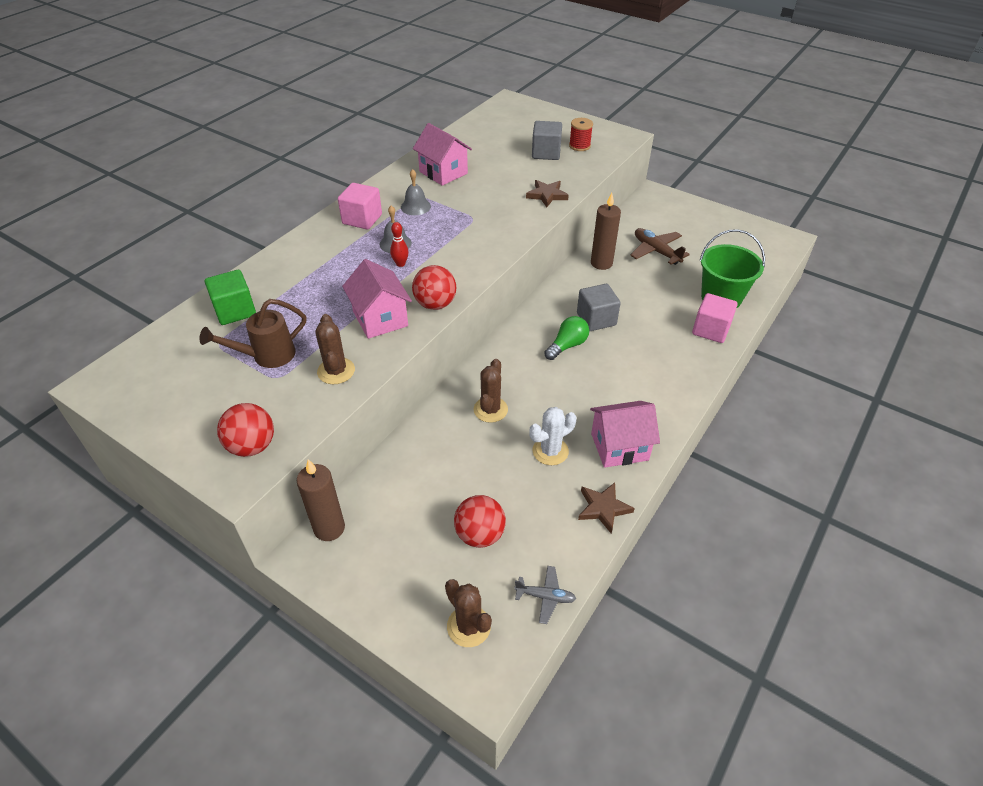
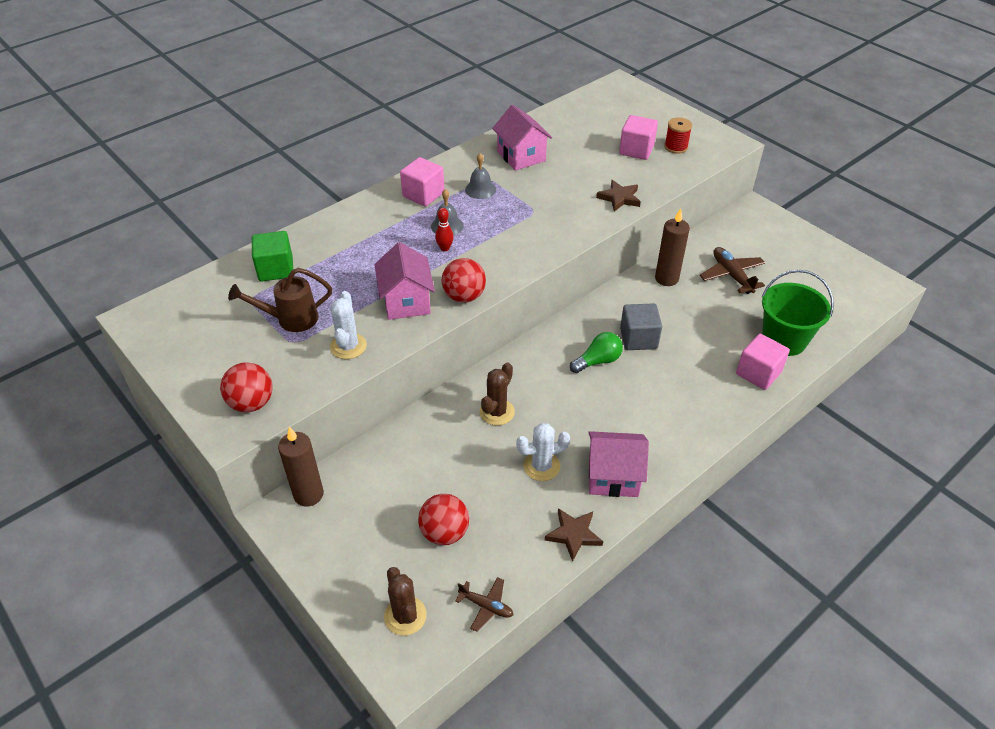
camera: 15 degrees right, 0 degrees up
brown cactus [315,314,355,384] -> white cactus [330,291,367,359]
grey plane [514,566,576,624] -> brown plane [455,577,513,632]
grey cube [532,121,562,160] -> pink cube [619,115,658,160]

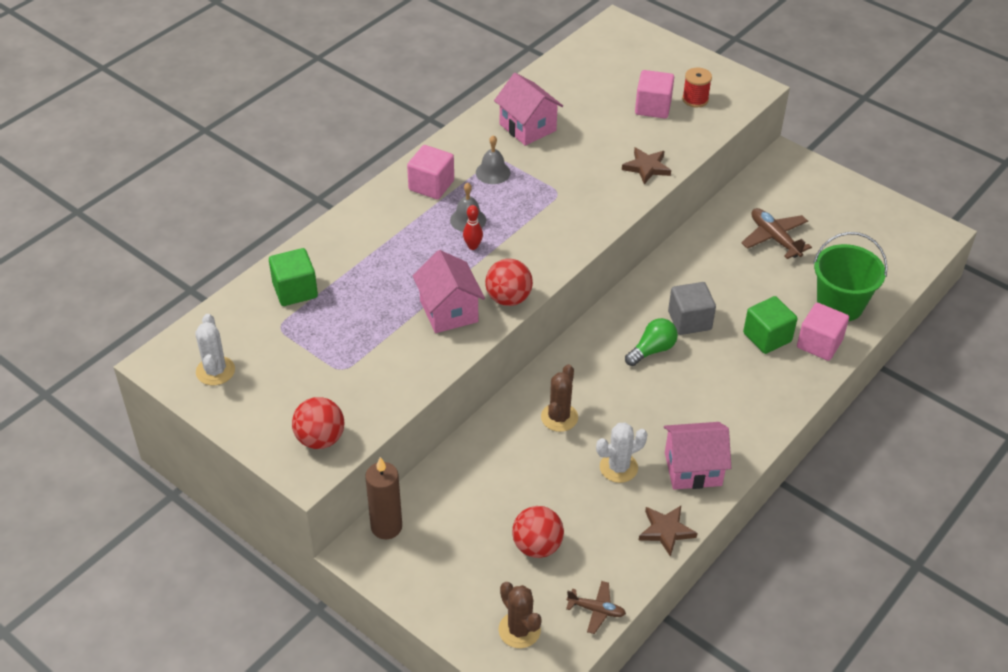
camera: 10 degrees left, 0 degrees up
brown watering can [228,268,332,332] -> none
white cactus [330,291,367,359] -> white cactus moved to [195,314,235,385]
brown candle [655,208,690,286] -> none
none -> green cube [743,296,798,354]

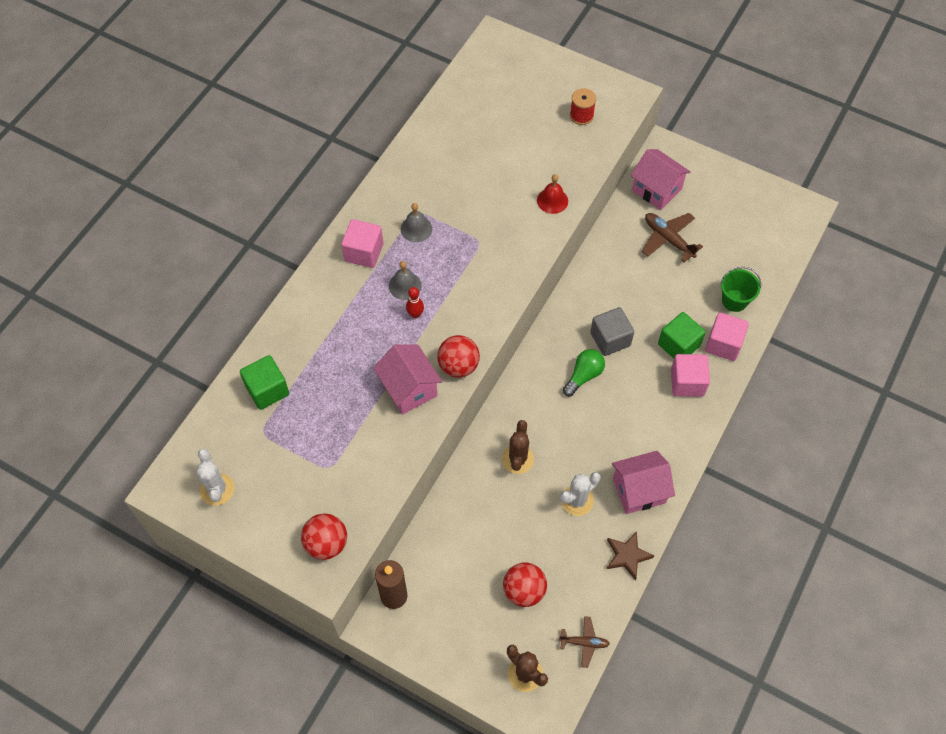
camera: 10 degrees left, 15 degrees up
pink house [494,73,563,146] -> pink house moved to [631,149,691,210]
brown star [622,147,671,184] -> red bell [537,174,568,214]
pink cube [635,70,674,118] -> pink cube moved to [671,354,710,397]
green bucket [813,232,888,321] -> green bucket [720,267,761,312], size x0.64

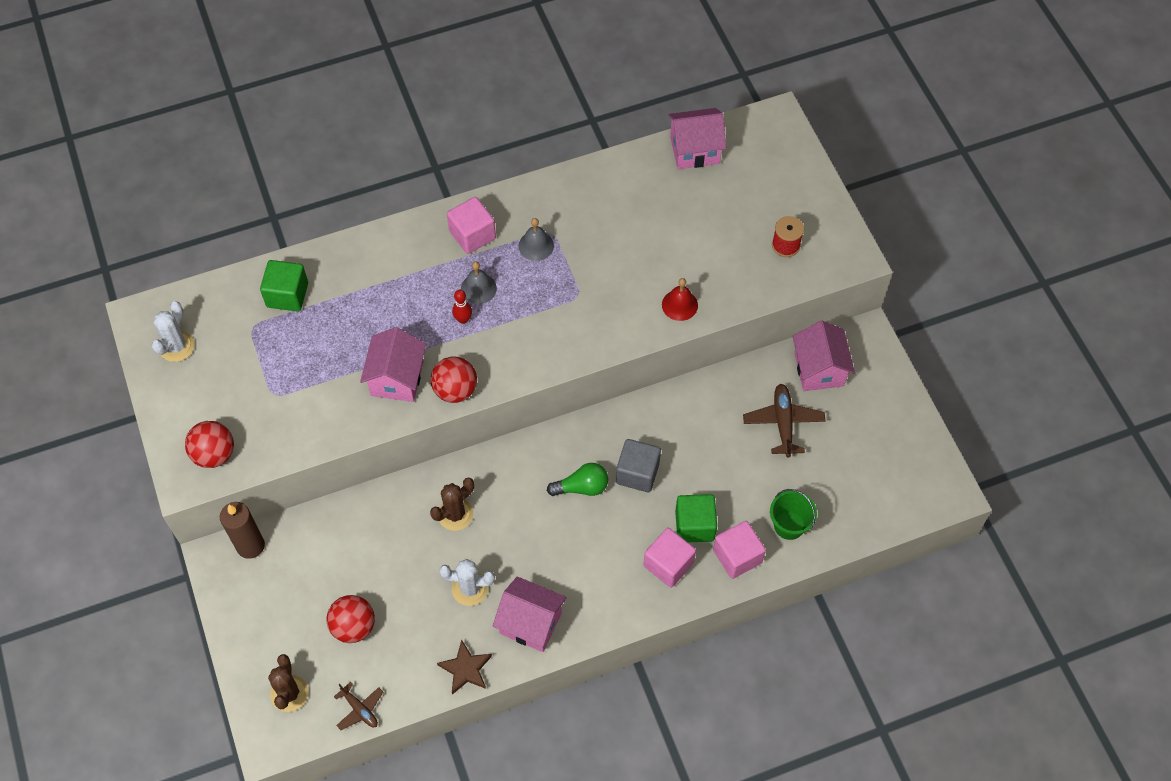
camera: 40 degrees right, 0 degrees up
none -> pink house [668,108,726,169]

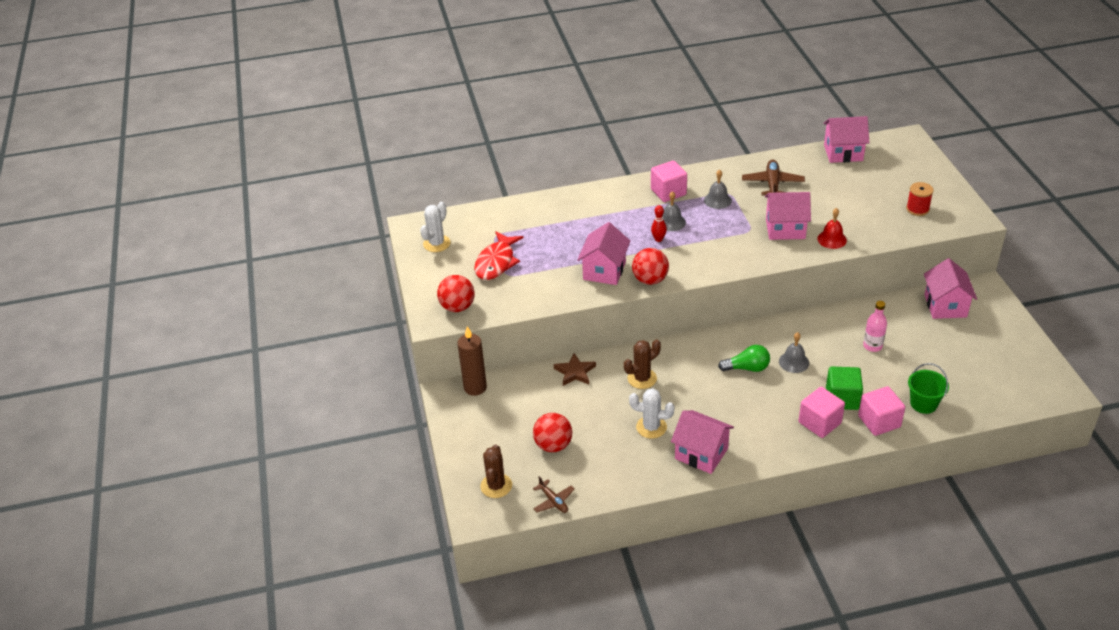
camera: 10 degrees right, 20 degrees down
green cube [260,260,308,312] -> none
brown star [437,640,492,695] -> brown star moved to [554,353,596,386]
grey cube [616,439,661,492] -> grey bell [779,332,809,373]
brown plane [743,384,826,457] -> brown plane moved to [742,159,805,196]
none -> red fish [474,231,524,280]
none -> pink house [765,192,811,240]
none -> pink bottle [863,301,887,352]

